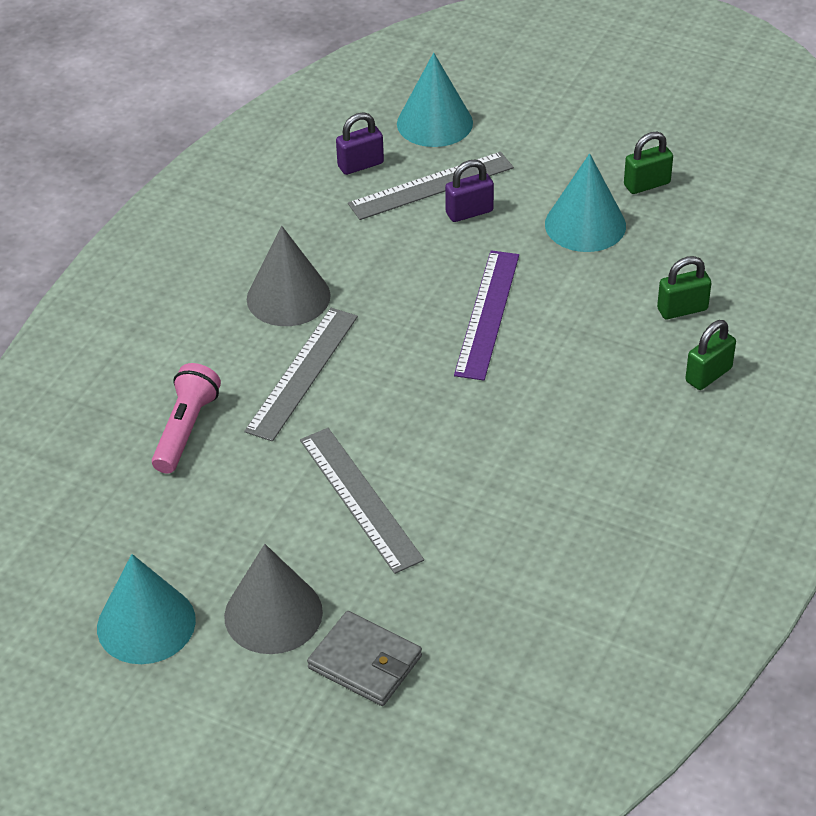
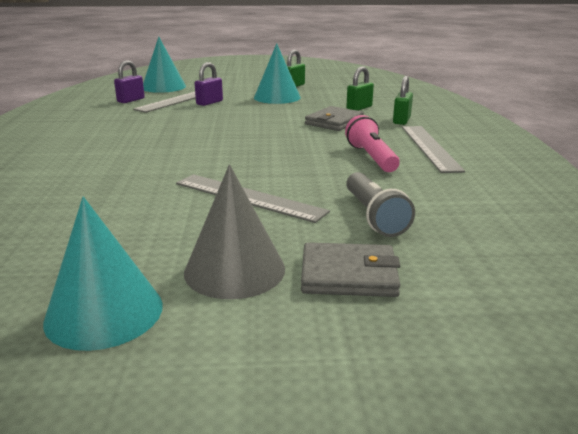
camera: 30 degrees left, 20 degrees down
pink flashlight [152,363,221,473] -> pink flashlight moved to [345,115,400,172]
grey ruler [244,308,358,441] -> grey ruler moved to [402,126,465,173]
grey cone [247,226,331,326] -> none
purple ruler [454,250,519,381] -> none
none -> grey wallet [305,106,364,131]
none -> grey flashlight [346,172,415,237]

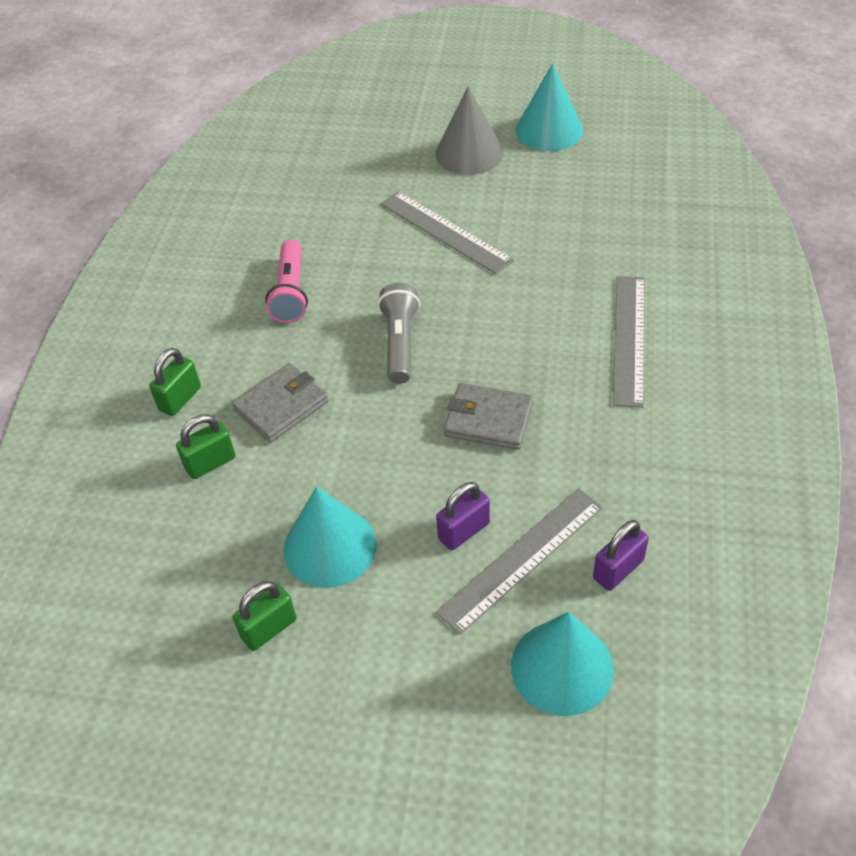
camera: 165 degrees left, 25 degrees up
grey wallet [301,242,401,297] -> grey wallet moved to [444,383,533,450]
grey flashlight [346,172,415,237] -> grey flashlight moved to [378,283,420,384]
grey ruler [402,126,465,173] -> grey ruler moved to [613,276,645,408]

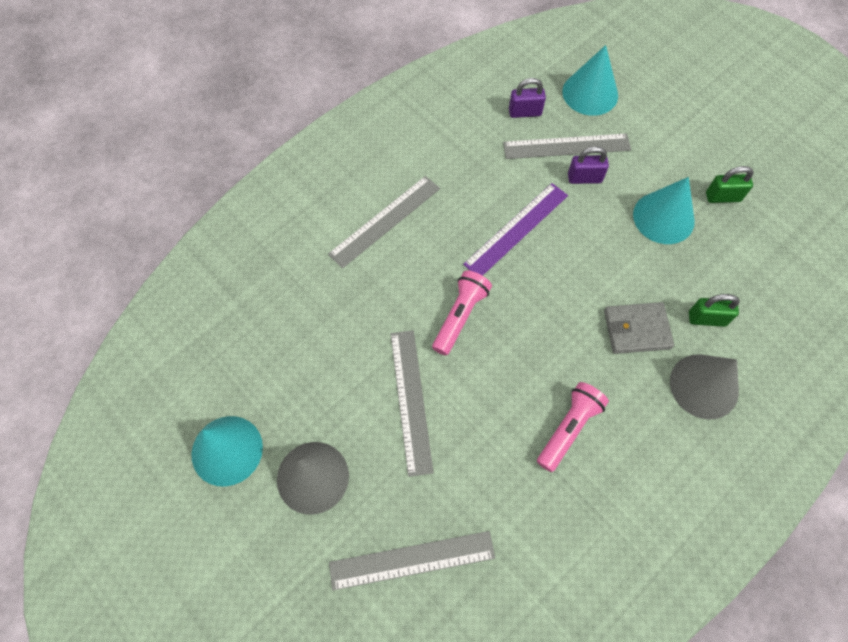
camera: 145 degrees left, 15 degrees up
green padlock [149,348,201,416] -> grey cone [670,354,739,419]
grey flashlight [378,283,420,384] -> none
grey wallet [444,383,533,450] -> purple ruler [463,183,568,276]
none -> grey ruler [329,531,495,590]
none -> pink flashlight [432,270,492,356]

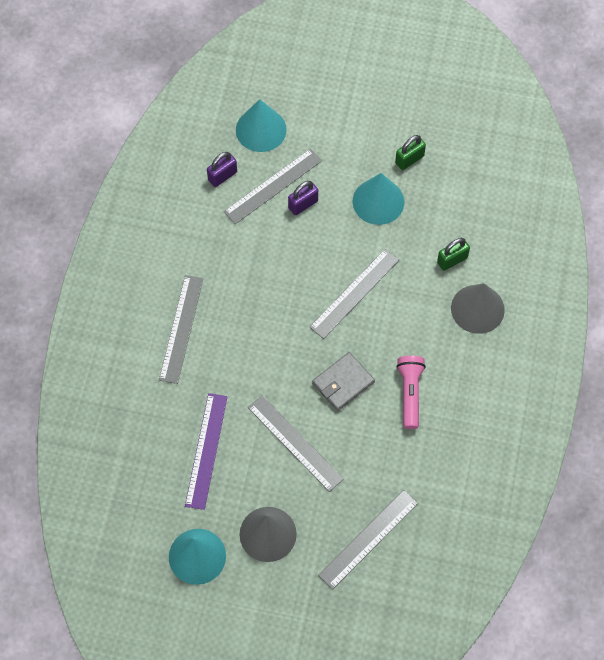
camera: 35 degrees left, 0 degrees up
pink flashlight [432,270,492,356] -> none
purple ruler [463,183,568,276] -> purple ruler moved to [185,393,228,510]
grey wallet [604,302,674,354] -> grey wallet moved to [312,352,375,411]
none -> grey ruler [309,249,399,339]

